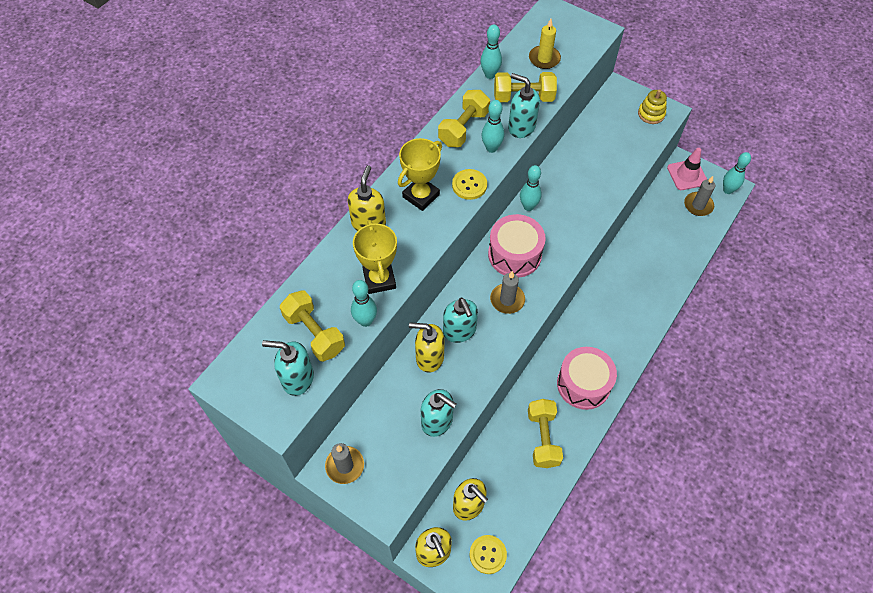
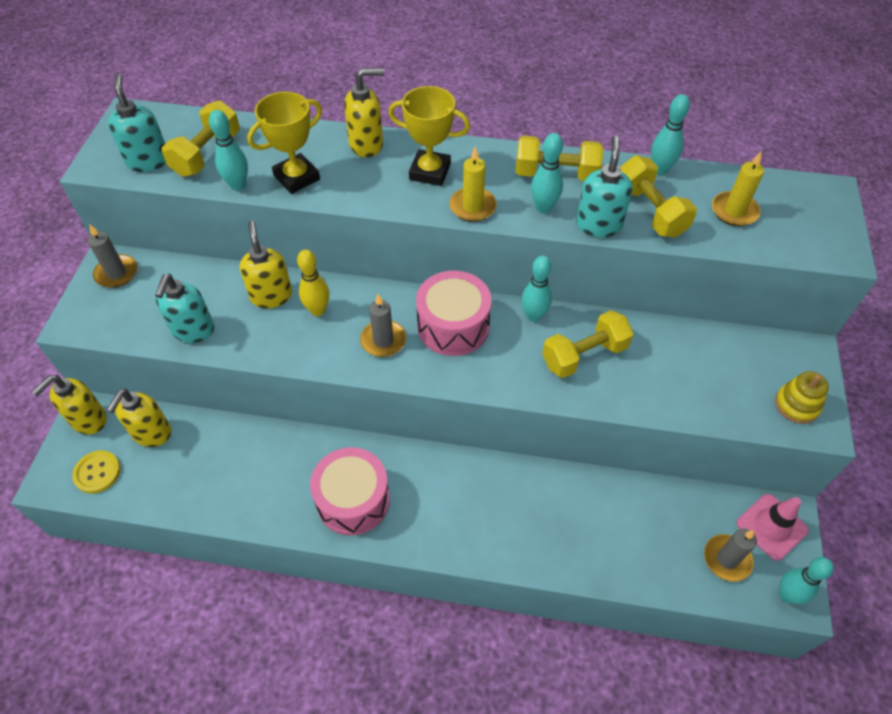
camera: 65 degrees right, 5 degrees down
turquoise soap dispenser [443,298,478,343] -> yellow bowling pin [297,250,329,316]
yellow button [452,169,487,200] -> yellow candle [449,147,497,222]
yellow dumbbell [528,399,563,468] -> yellow dumbbell moved to [542,310,634,378]

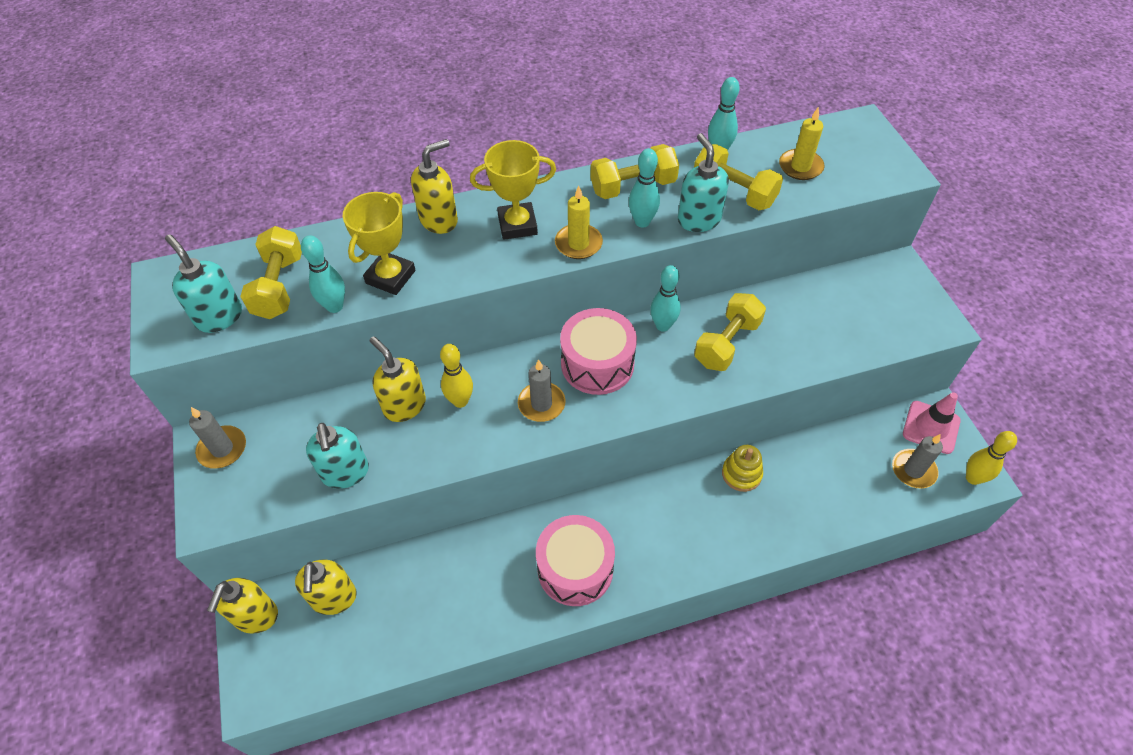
camera: 25 degrees left, 0 degrees up
yellow button [72,450,121,494] -> none
yellow stacking toy [775,371,829,424] -> yellow stacking toy moved to [722,445,763,492]
turquoise bowling pin [779,557,834,604] -> yellow bowling pin [966,431,1017,485]

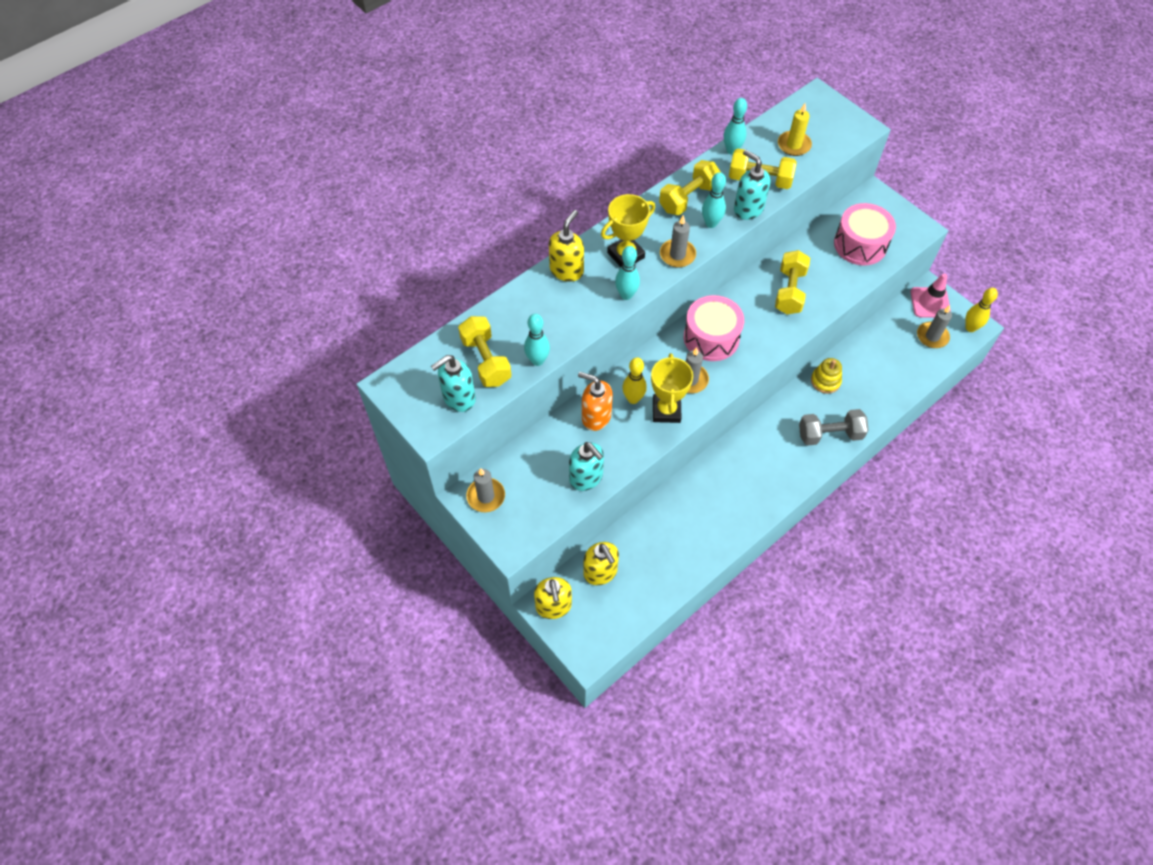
camera: 25 degrees left, 5 degrees up
turquoise soap dispenser [165,234,242,333] -> turquoise soap dispenser turned 60 degrees counterclockwise [431,355,476,412]
yellow trophy [343,192,416,295] -> yellow trophy moved to [651,353,693,423]
yellow soap dispenser [370,336,426,422] -> orange soap dispenser [578,372,613,431]
pink drum [536,515,615,606] -> pink drum moved to [834,203,896,265]
yellow candle [555,186,603,259] -> grey candle [660,215,696,268]
turquoise bowling pin [650,265,681,332] -> turquoise bowling pin moved to [615,246,640,300]
none -> grey dumbbell [799,409,869,446]

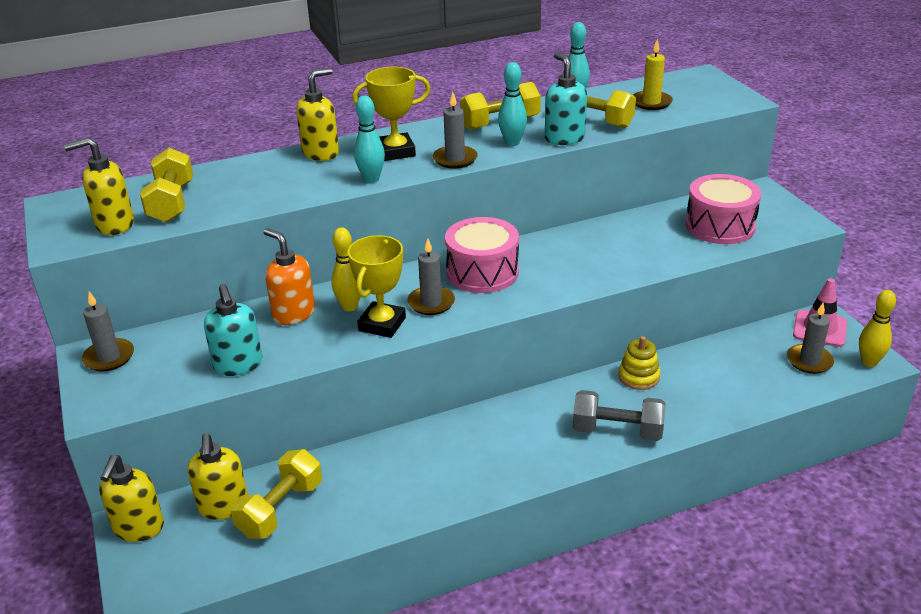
camera: 20 degrees right, 25 degrees down
turquoise soap dispenser [431,355,476,412] -> yellow soap dispenser [64,137,134,235]
turquoise bowling pin [524,314,550,366] -> none
yellow dumbbell [775,250,810,314] -> yellow dumbbell moved to [231,449,322,539]

